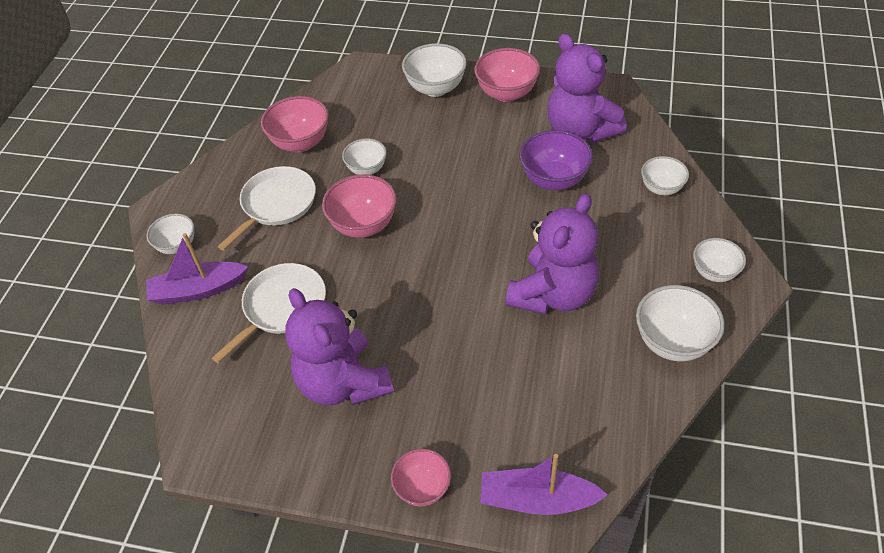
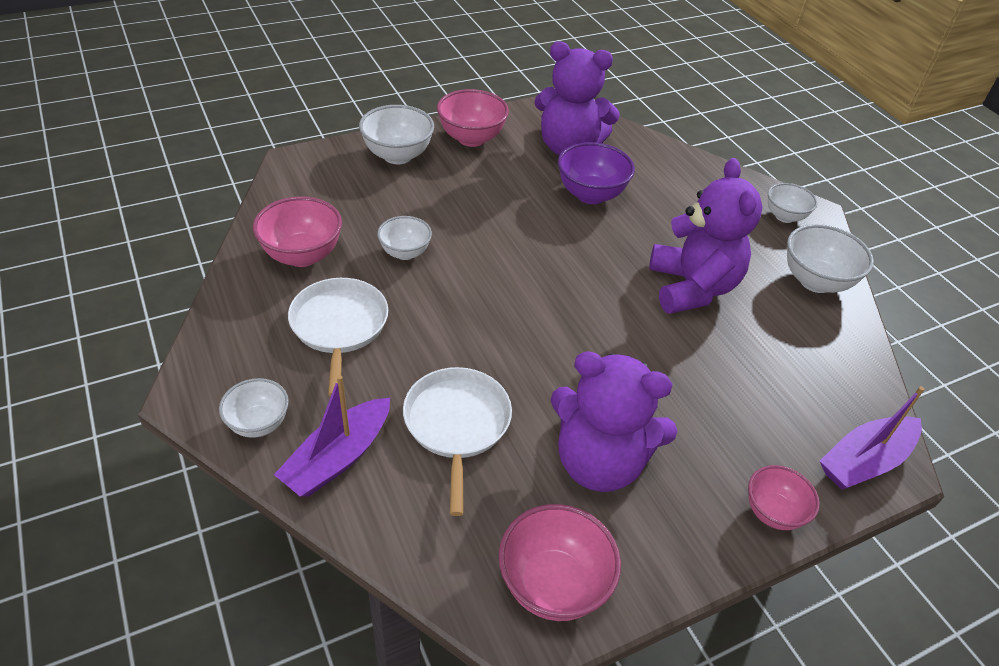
camera: 45 degrees left, 5 degrees down
pink bowl [322,174,397,238] -> pink bowl moved to [499,504,621,621]
white bowl [641,156,689,195] -> none

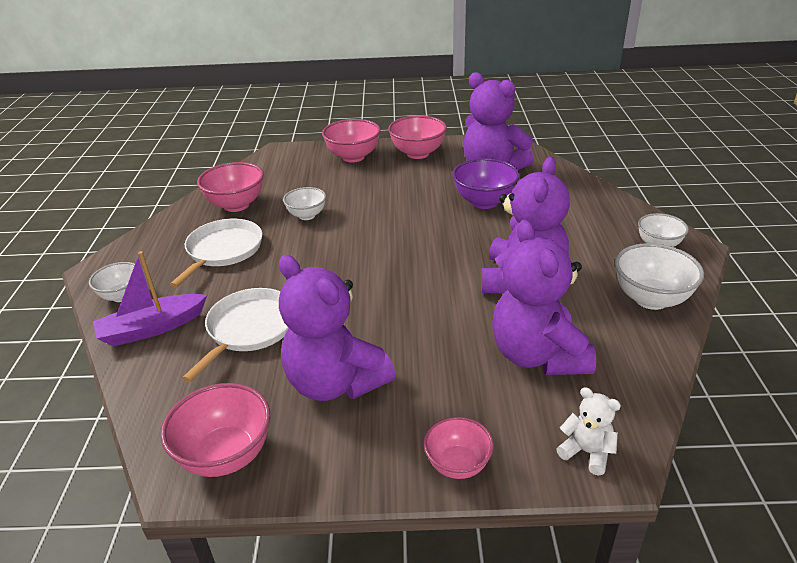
camera: 30 degrees right, 10 degrees down
white bowl [359,105,434,164] -> pink bowl [322,119,381,162]
purple boat [820,386,925,490] -> white teddy bear [557,387,621,476]
none -> purple teddy bear [492,219,596,375]

